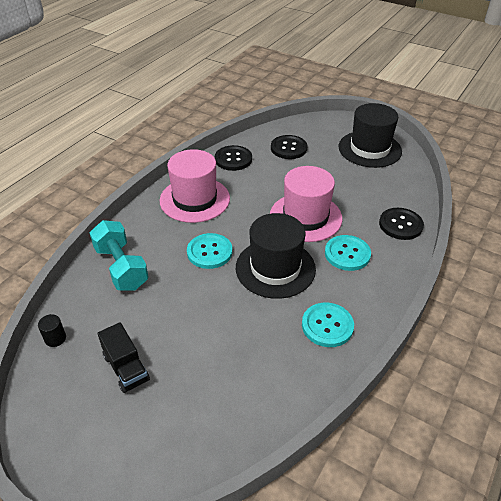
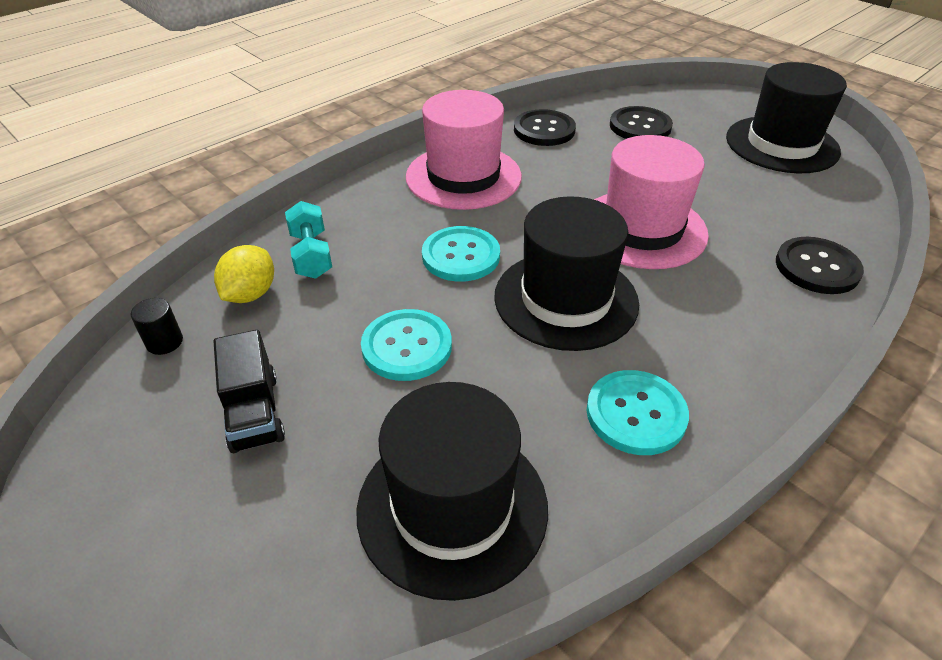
camera: 15 degrees right, 0 degrees up
turquoise dumbbell [90,220,149,290] -> turquoise dumbbell [285,201,332,279], size x0.65
turquoise button [325,235,371,271] -> turquoise button moved to [361,309,452,381]
none -> yellow lemon [214,245,274,303]
none -> black hat [356,382,548,601]

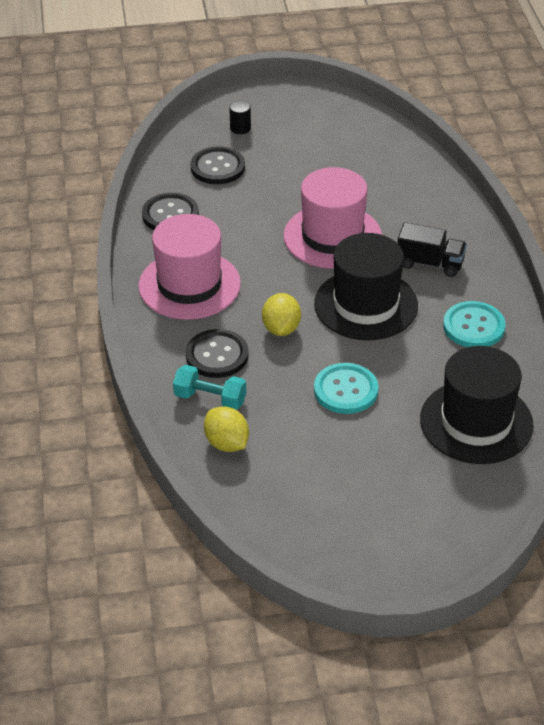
camera: 55 degrees left, 0 degrees up
black cylinder [131,298,183,355] -> black cylinder moved to [229,101,251,134]
black truck [214,330,285,453] -> black truck moved to [397,222,467,277]
turquoise button [422,226,500,282] -> yellow lemon [262,293,301,336]
black hat [726,62,847,173] -> none
black button [776,237,864,294] -> black button moved to [186,329,249,378]

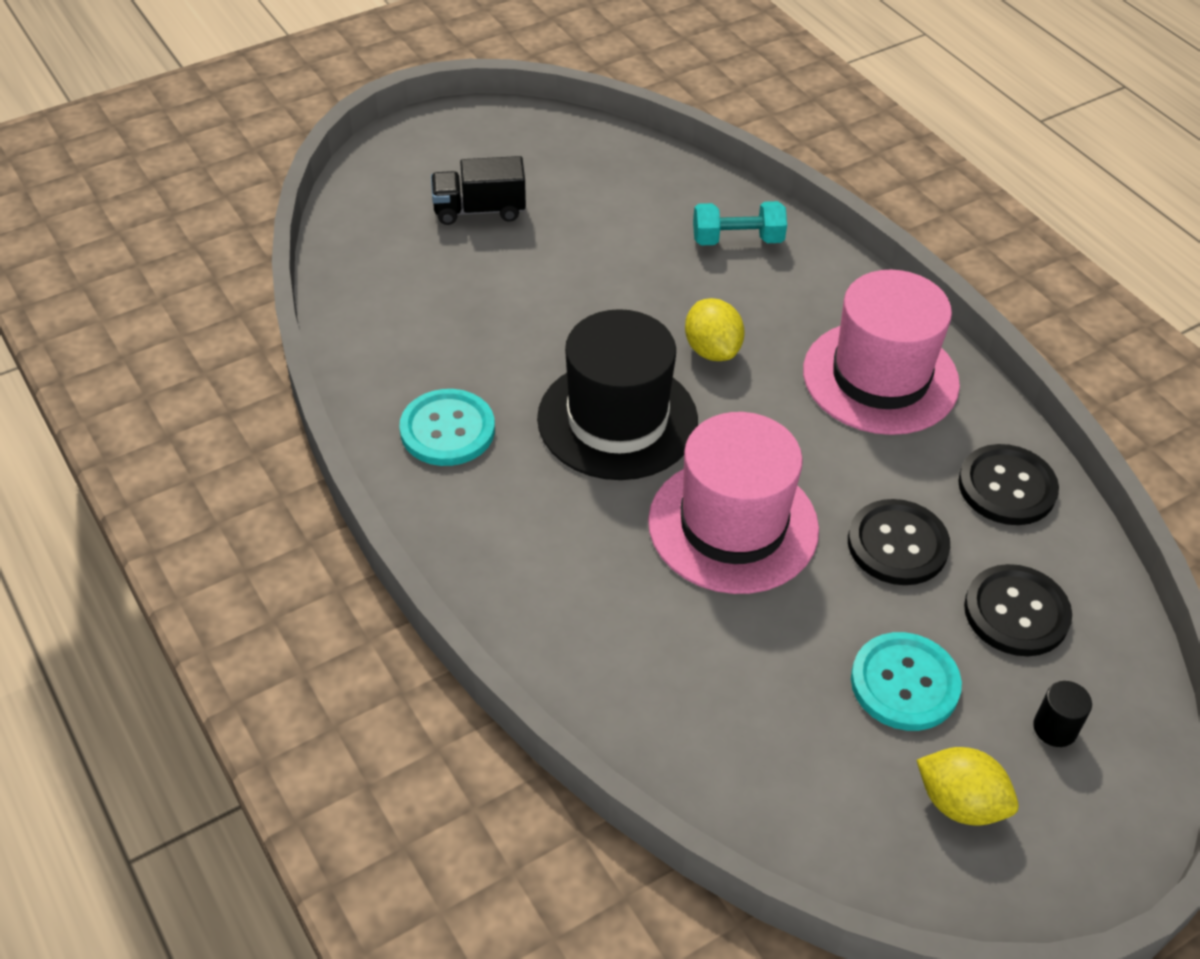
camera: 155 degrees right, 5 degrees up
black button [186,329,249,378] -> black button moved to [848,499,950,585]
yellow lemon [204,406,249,452] -> yellow lemon moved to [917,747,1019,826]
turquoise button [314,363,379,414] -> turquoise button moved to [851,632,962,731]
black truck [397,222,467,277] -> black truck moved to [431,156,526,225]
black hat [420,346,534,464] -> none

